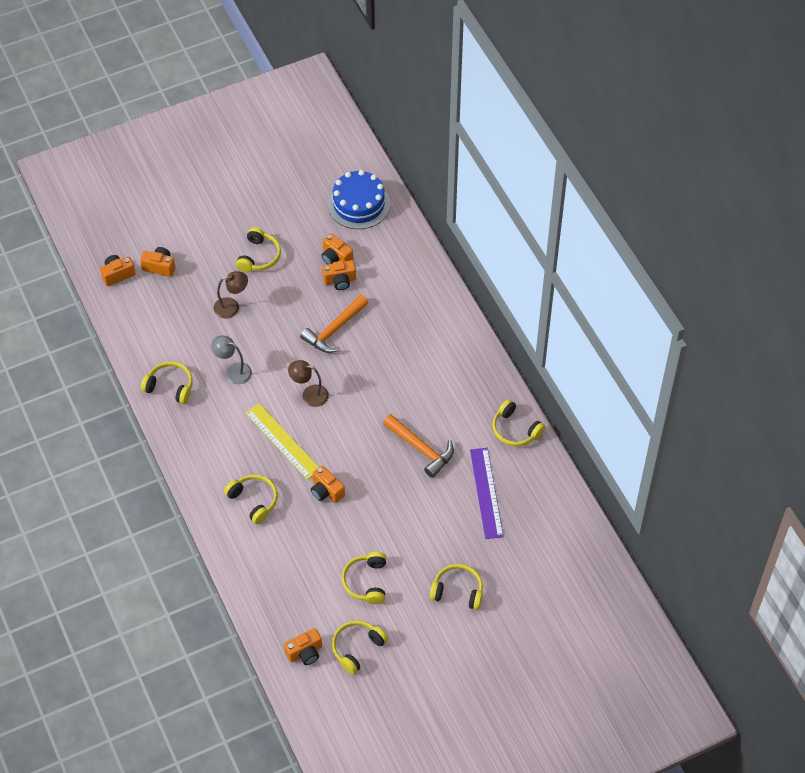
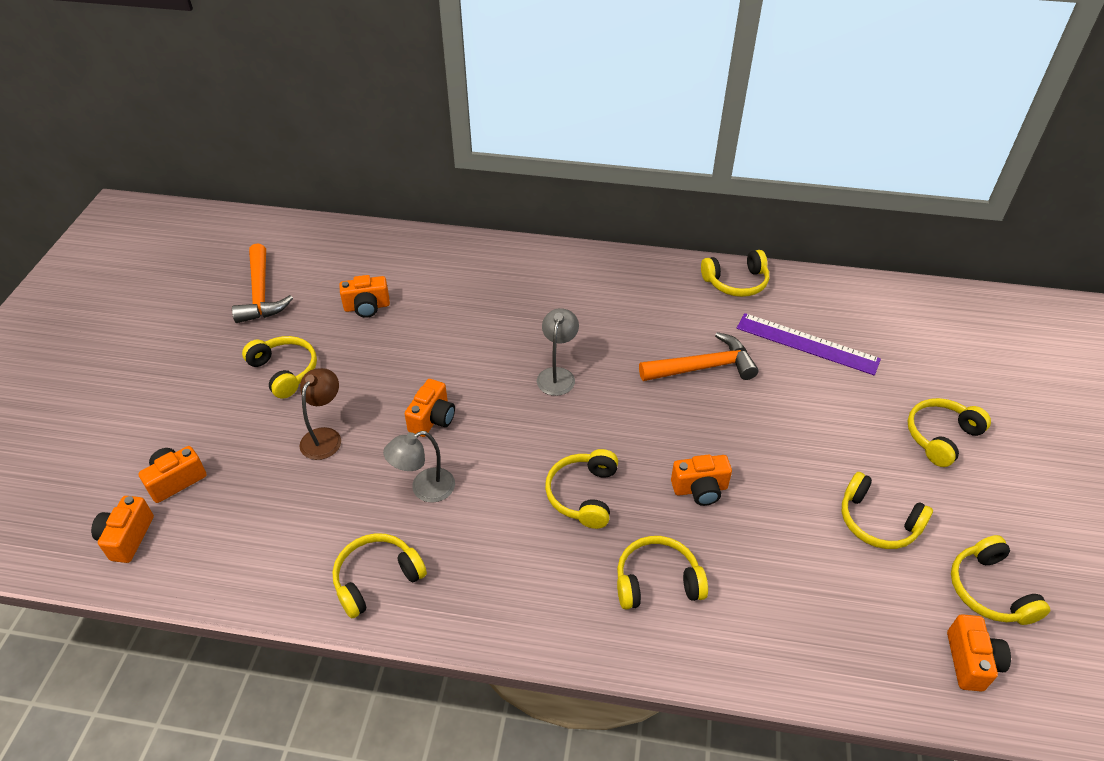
camera: 55 degrees left, 10 degrees down
yellow ruler [245,403,319,480] -> yellow headphones [545,449,618,529]
brown lamp [288,360,329,407] -> none
orange hammer [300,295,368,353] -> orange hammer moved to [232,243,293,323]
orange camera [322,260,356,290] -> orange camera moved to [405,379,455,437]
blue cake [328,170,390,229] -> none
none -> grey lamp [537,308,579,396]

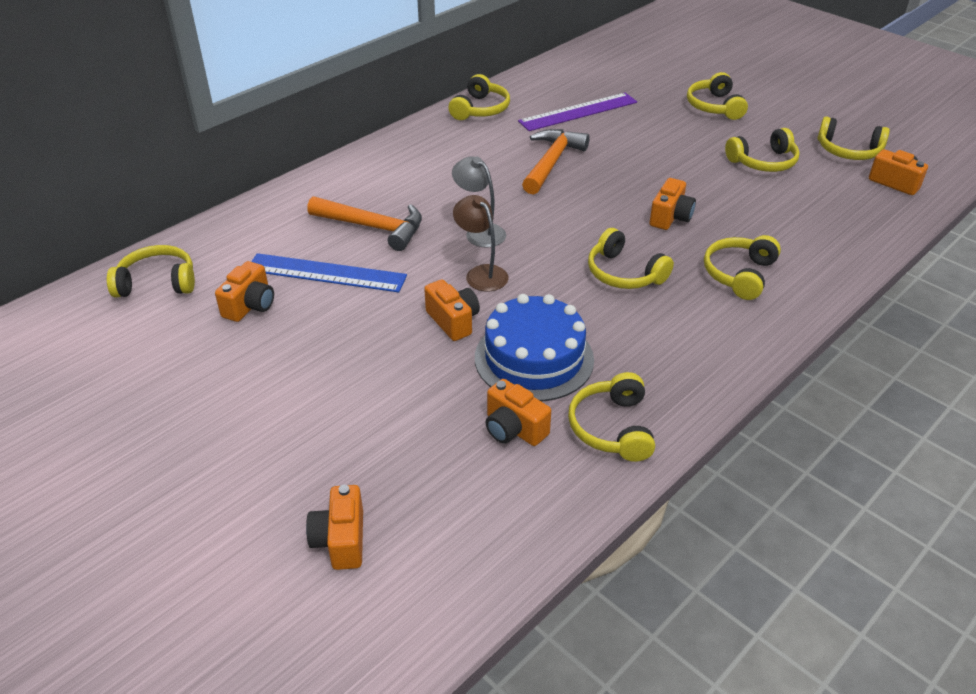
camera: 55 degrees left, 5 degrees down
orange camera [91,496,154,563] -> orange camera moved to [485,379,551,446]
orange hammer [232,243,293,323] -> orange hammer moved to [307,196,422,251]
yellow headphones [242,336,317,399] -> yellow headphones moved to [107,245,195,298]
brown lamp [300,368,341,460] -> brown lamp moved to [453,195,509,291]
grey lamp [383,431,455,503] -> blue cake [475,294,594,401]
none -> blue ruler [251,253,407,292]

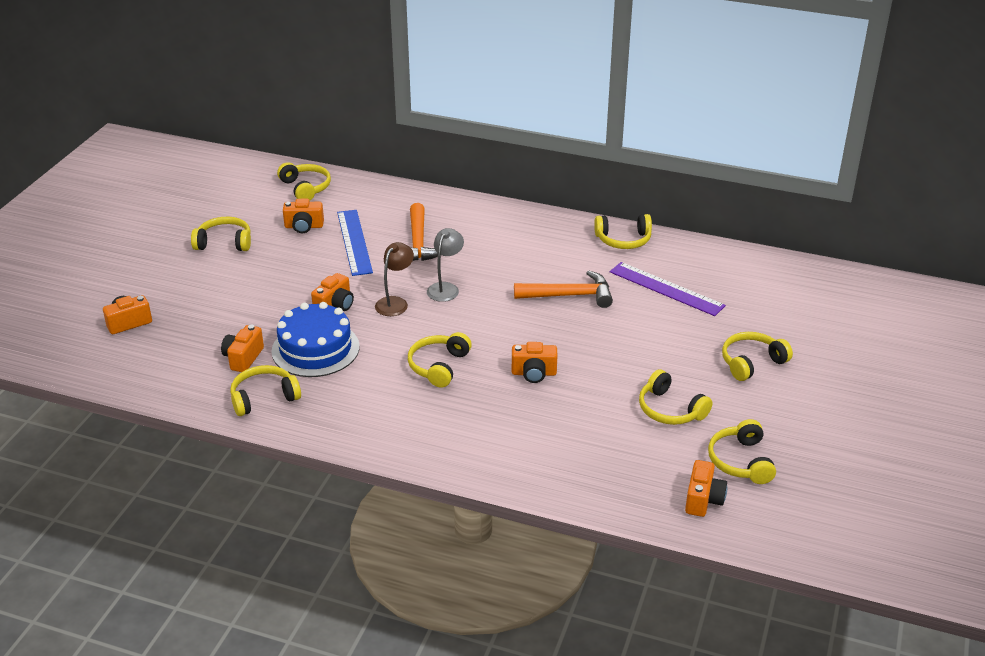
camera: 65 degrees right, 5 degrees down
yellow headphones [704,235,781,300] -> yellow headphones moved to [191,217,251,251]

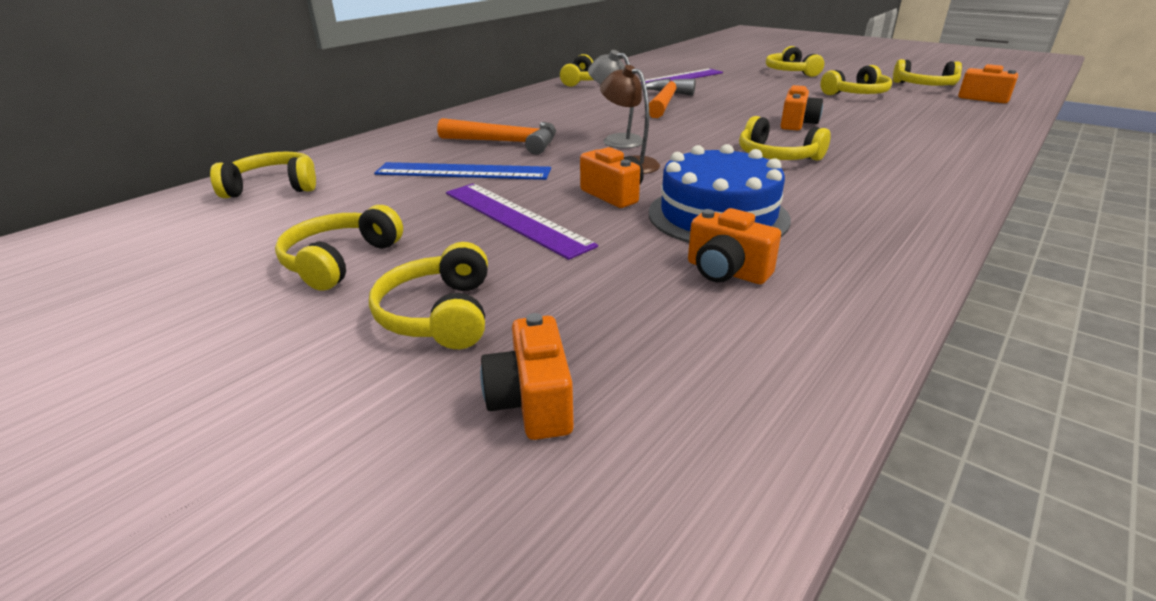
camera: 70 degrees left, 5 degrees down
yellow headphones [230,365,301,416] -> yellow headphones moved to [369,242,488,349]
orange camera [283,199,324,233] -> none
none -> purple ruler [446,183,598,260]

